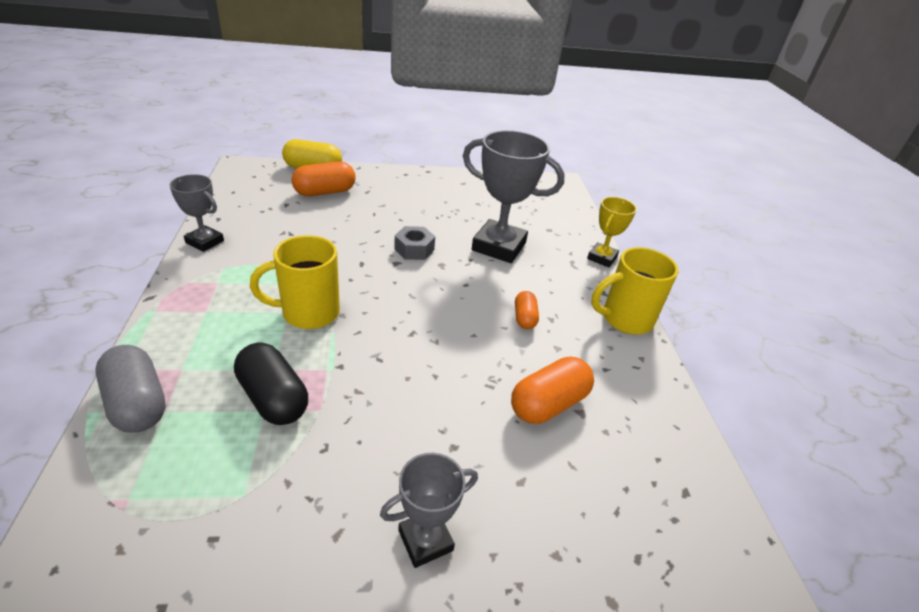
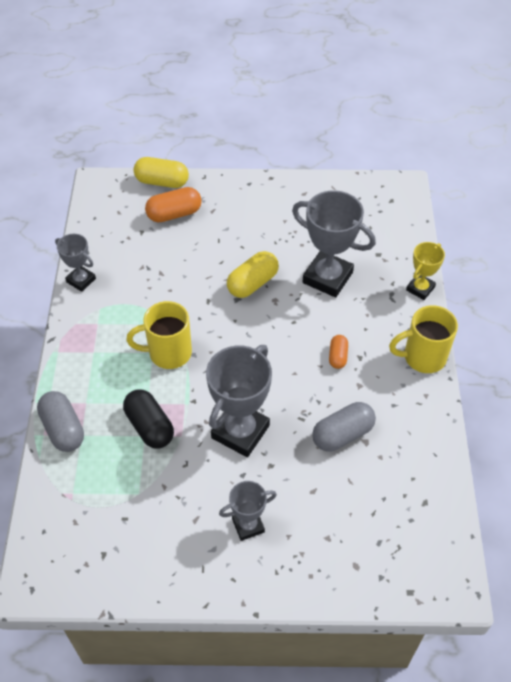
camera: 10 degrees right, 15 degrees up
grey nut [394,226,435,260] -> yellow capsule [227,251,279,298]
orange capsule [511,357,594,424] -> grey capsule [312,402,376,452]
none -> grey trophy [206,345,272,457]

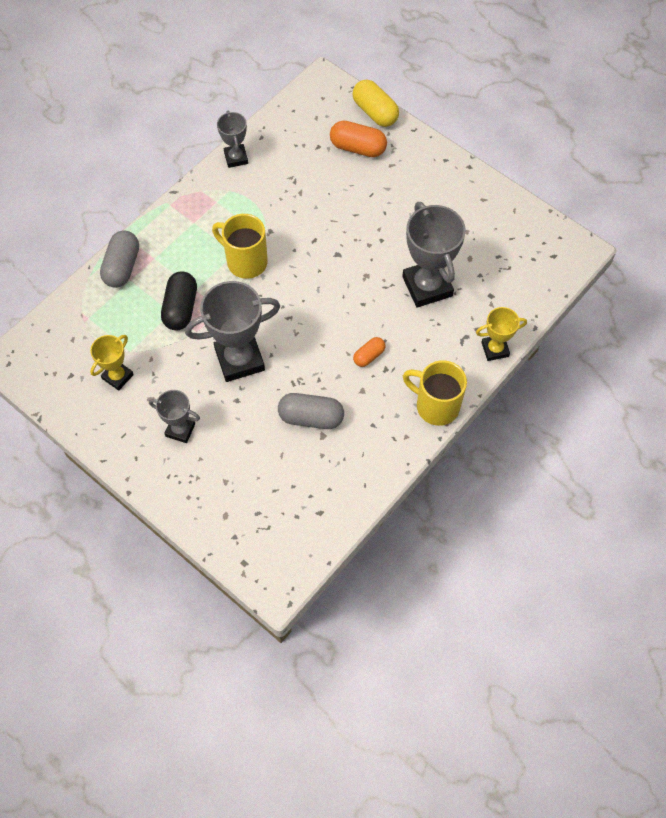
camera: 40 degrees right, 10 degrees up
yellow capsule [227,251,279,298] -> none
none -> yellow trophy [90,335,134,391]

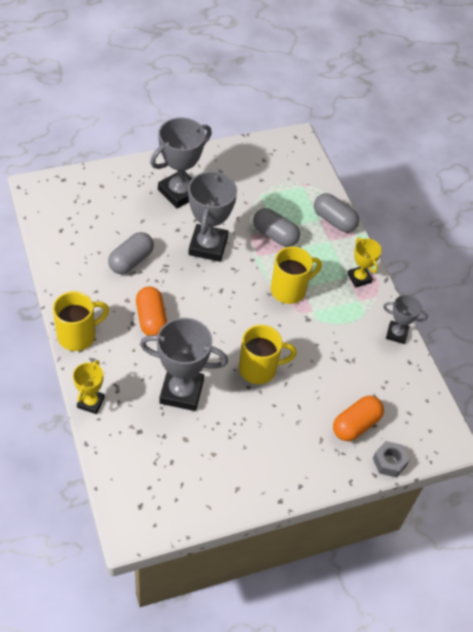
camera: 115 degrees right, 10 degrees down
yellow trophy [90,335,134,391] -> yellow trophy moved to [347,237,382,288]
grey trophy [149,390,200,443] -> grey trophy [150,117,212,209], size x1.80
black capsule [161,271,197,330] -> grey capsule [253,208,300,247]
yellow capsule [352,79,399,127] -> grey nut [373,441,410,477]
orange capsule [353,337,385,367] -> orange capsule [136,287,167,336], size x1.72
none -> yellow mug [239,325,297,384]

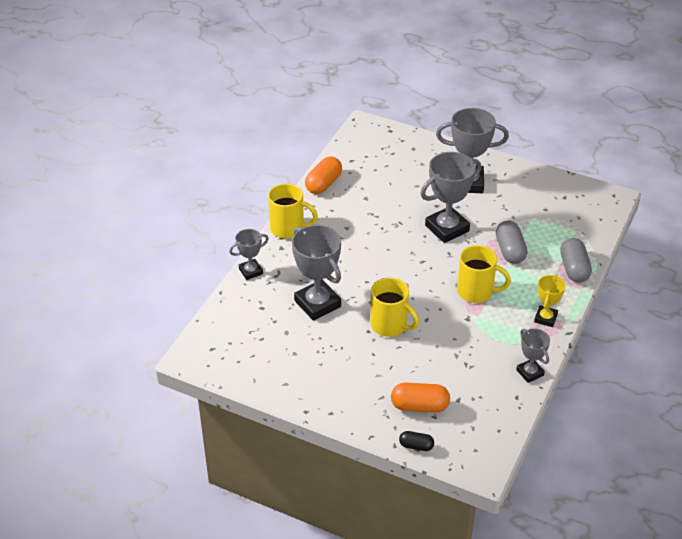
camera: 50 degrees right, 10 degrees down
yellow trophy [73,360,105,414] -> grey trophy [229,229,269,280]
grey capsule [108,232,154,274] -> none
orange capsule [136,287,167,336] -> orange capsule moved to [305,157,342,194]
grey nut [373,441,410,477] -> black capsule [399,431,434,451]

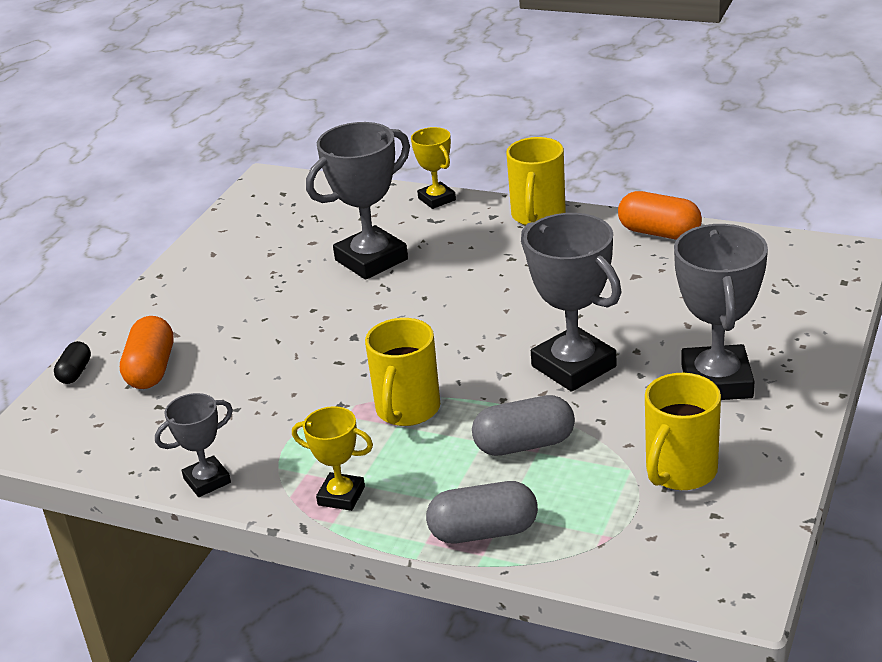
camera: 90 degrees right, 10 degrees down
grey trophy [229,229,269,280] -> yellow trophy [411,127,456,209]
yellow mug [371,277,419,337] -> yellow mug moved to [645,373,721,490]

